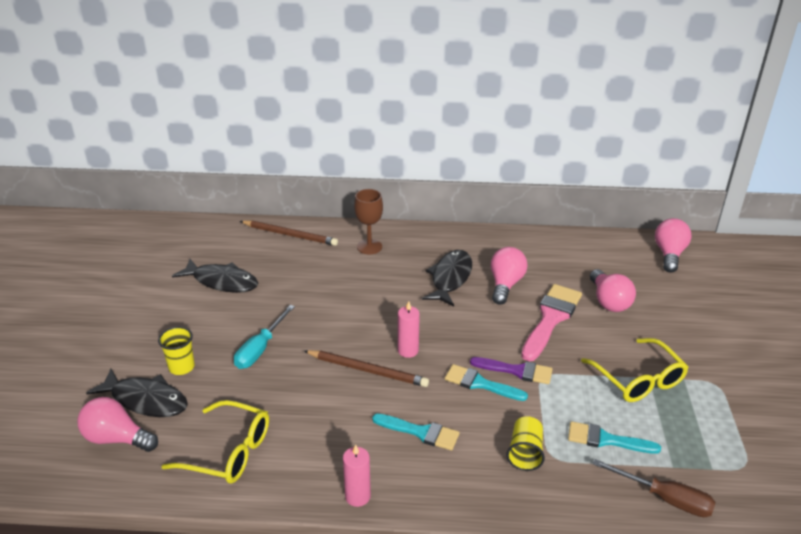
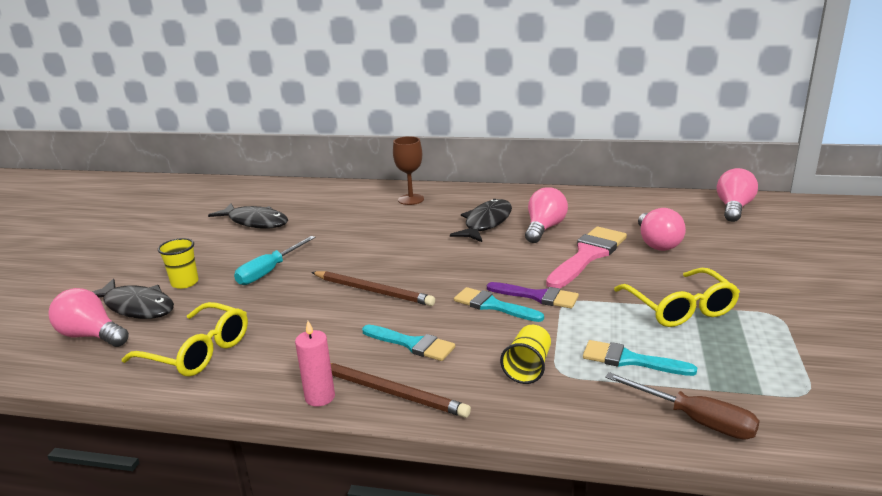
camera: 10 degrees right, 10 degrees down
brown pencil [240,220,338,246] -> brown pencil moved to [331,363,471,418]
pink candle [398,301,420,358] -> none

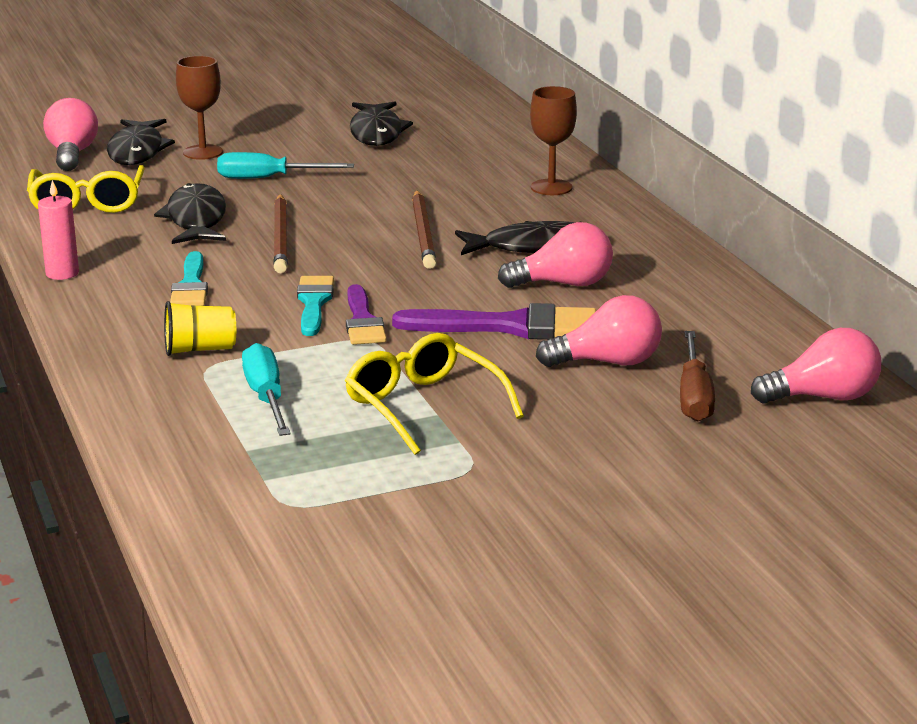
camera: 55 degrees right, 0 degrees up
yellow cup [158,238,199,289] -> brown goblet [176,56,223,160]
brown pencil [331,363,471,418] -> brown pencil moved to [412,190,436,269]
pink brush [546,227,627,288] -> purple brush [392,303,597,340]
turquoise brush [583,340,697,376] -> turquoise screwdriver [242,343,291,436]
brown screwdriver [605,372,760,440] -> brown screwdriver moved to [680,331,715,422]
yellow glasses [614,268,740,327] -> yellow glasses turned 105 degrees clockwise [345,333,524,455]
pink light bulb [638,208,686,251] -> pink light bulb turned 150 degrees counterclockwise [536,295,662,367]
none -> black fish [154,183,226,244]

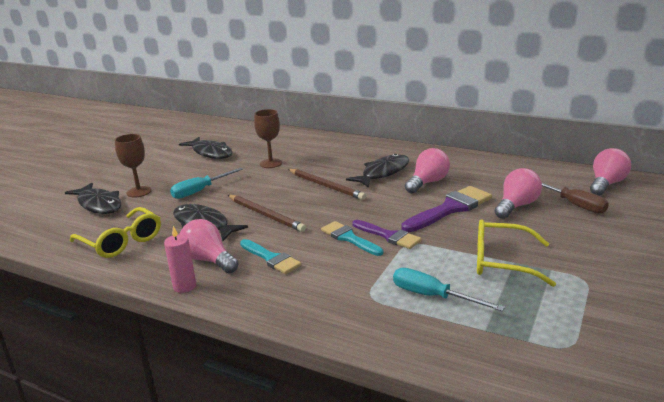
camera: 40 degrees left, 0 degrees up
pink light bulb [43,98,98,171] -> pink light bulb moved to [180,219,239,273]
yellow cup [164,301,236,356] -> none
brown goblet [530,86,577,195] -> brown goblet moved to [254,109,282,168]

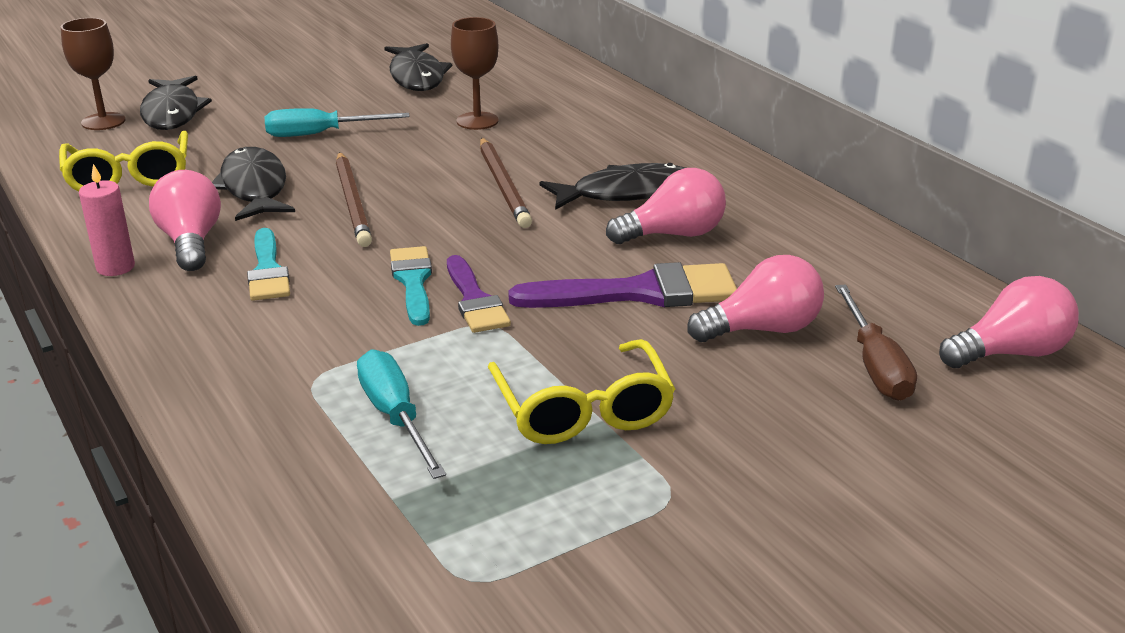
camera: 30 degrees right, 5 degrees up
brown goblet [115,134,152,198] -> brown goblet moved to [61,18,126,130]
yellow glasses [477,219,556,287] -> yellow glasses turned 150 degrees counterclockwise [488,339,675,444]

